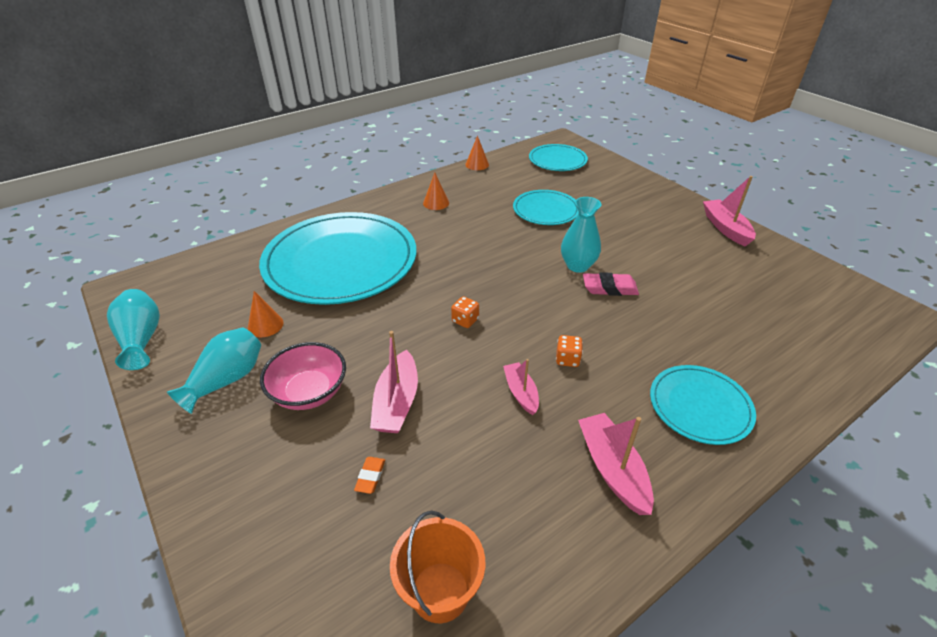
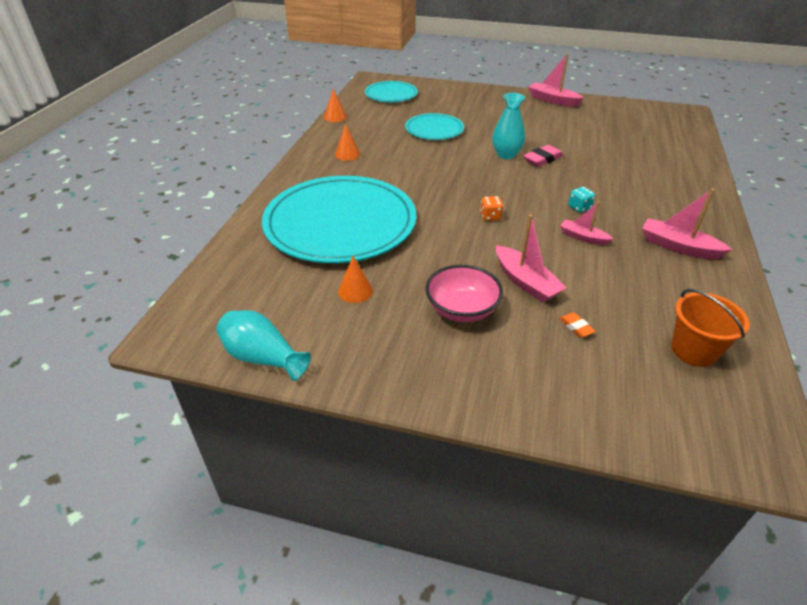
camera: 40 degrees left, 0 degrees up
turquoise vase [167,328,261,414] -> none
orange dice [556,335,583,367] -> turquoise dice [568,187,595,212]
turquoise plate [650,365,756,445] -> none

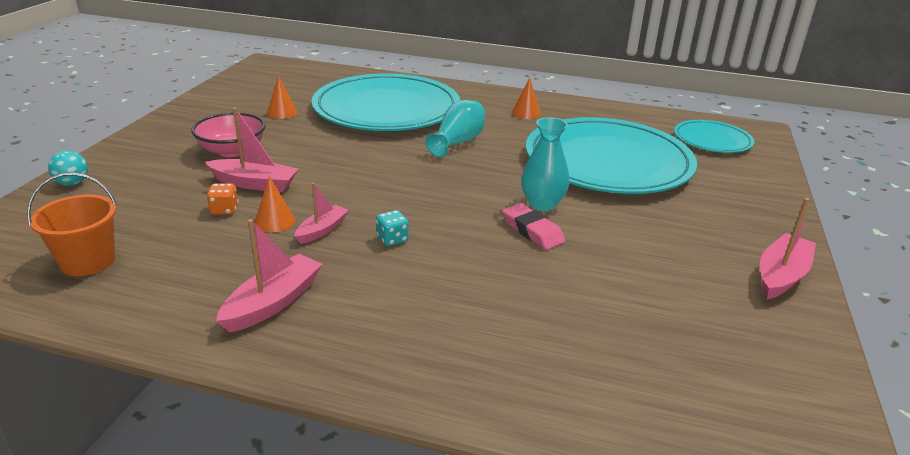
camera: 90 degrees right, 10 degrees down
turquoise vase [216,310,311,381] -> turquoise vase moved to [425,100,485,157]
orange cone [324,89,347,122] -> orange cone moved to [254,176,295,233]
turquoise plate [405,113,464,140] -> turquoise plate [526,117,697,194], size x2.02
orange dice [480,196,503,221] -> orange dice moved to [206,183,239,215]
pink boat [496,214,566,302] -> pink boat turned 135 degrees counterclockwise [205,108,299,192]
orange eraser [559,312,596,338] -> none
none -> turquoise ball [48,151,88,186]

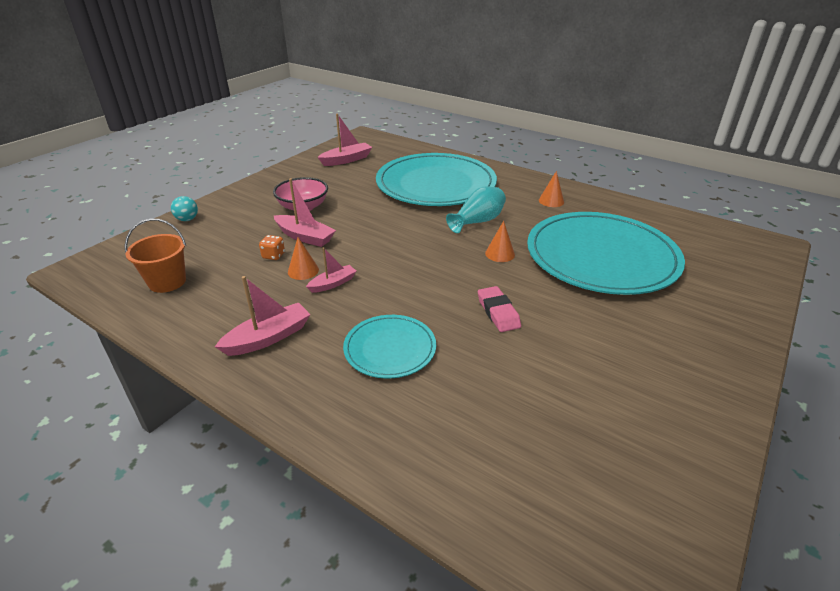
camera: 20 degrees right, 5 degrees up
orange cone [267,76,298,119] -> orange cone moved to [485,221,515,262]
turquoise dice [376,210,409,246] -> none
turquoise vase [521,117,569,211] -> none
turquoise plate [674,120,754,153] -> turquoise plate moved to [343,315,436,379]
pink boat [760,198,816,300] -> pink boat moved to [317,114,372,166]

